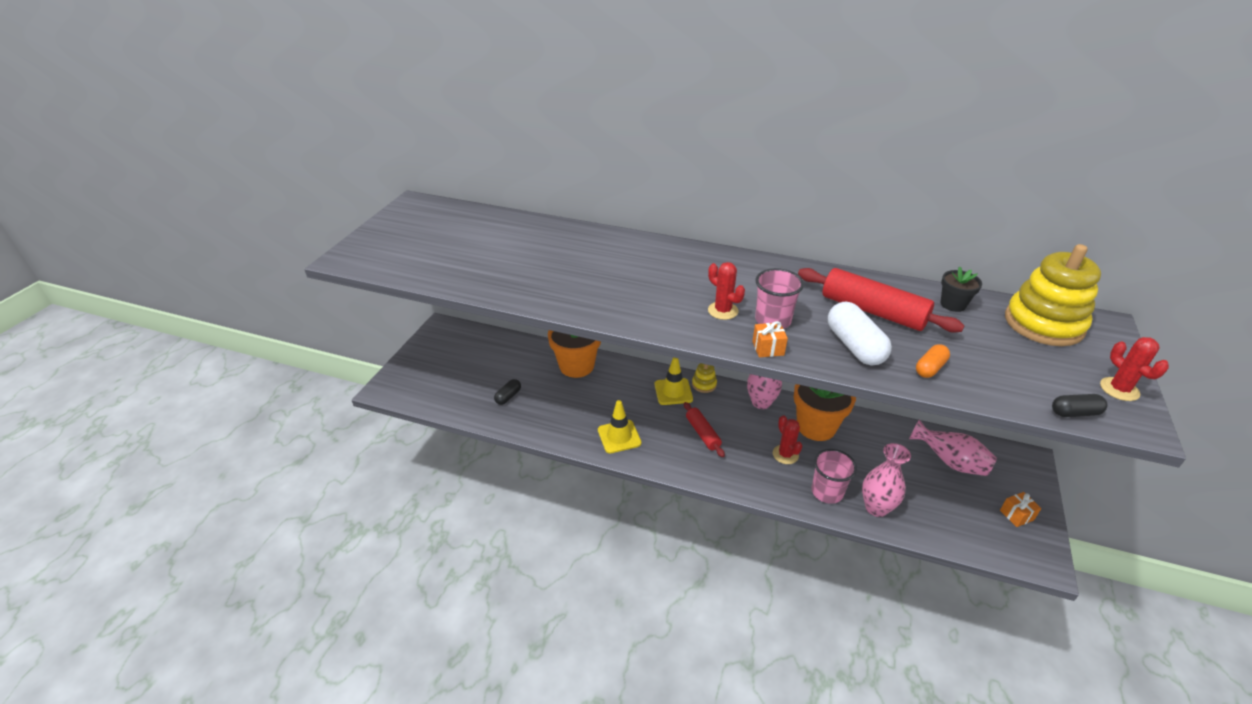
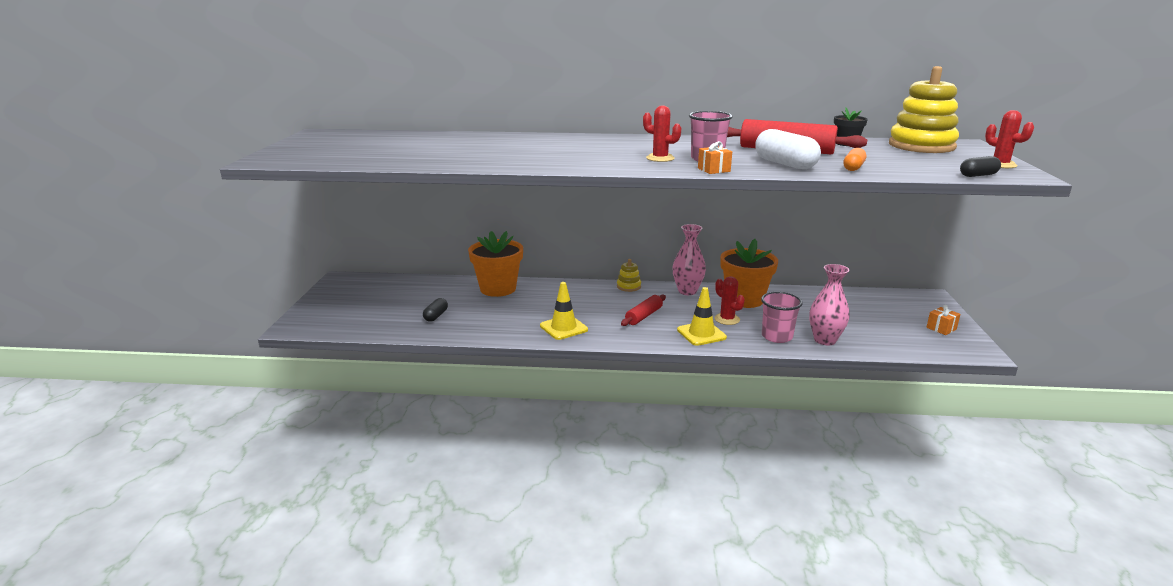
camera: 15 degrees left, 15 degrees down
yellow traffic cone [655,357,693,405] -> yellow traffic cone moved to [677,287,727,346]
red rolling pin [684,402,725,457] -> red rolling pin turned 75 degrees clockwise [621,295,666,326]
pink vase [909,419,997,476] -> none

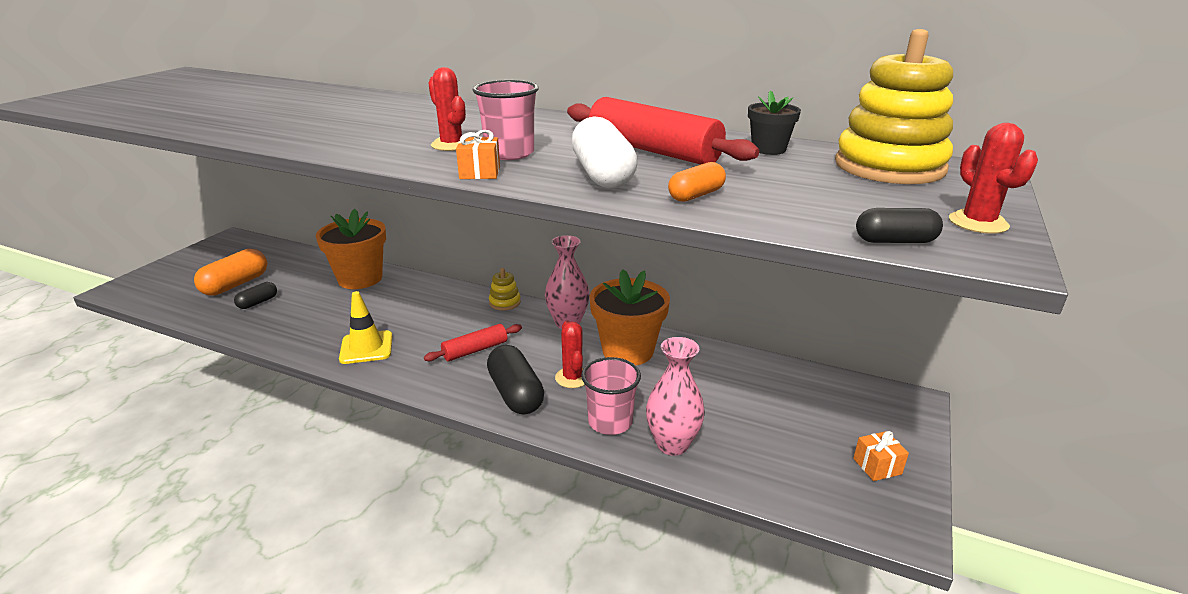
camera: 20 degrees right, 5 degrees up
yellow traffic cone [677,287,727,346] -> black capsule [487,345,544,415]
none -> orange capsule [194,249,267,296]

